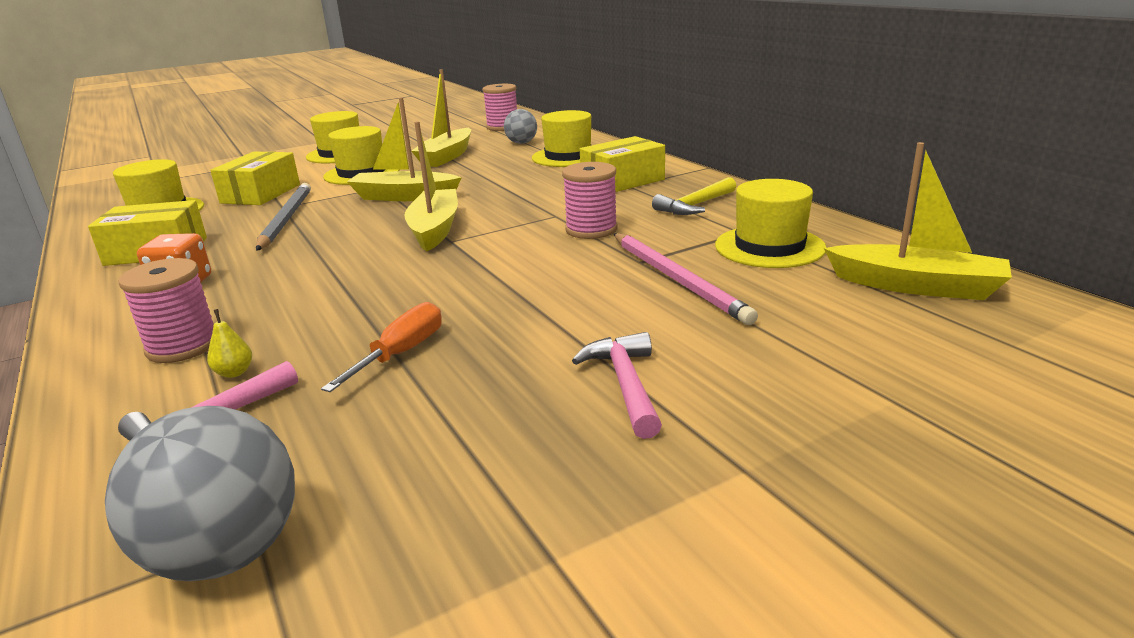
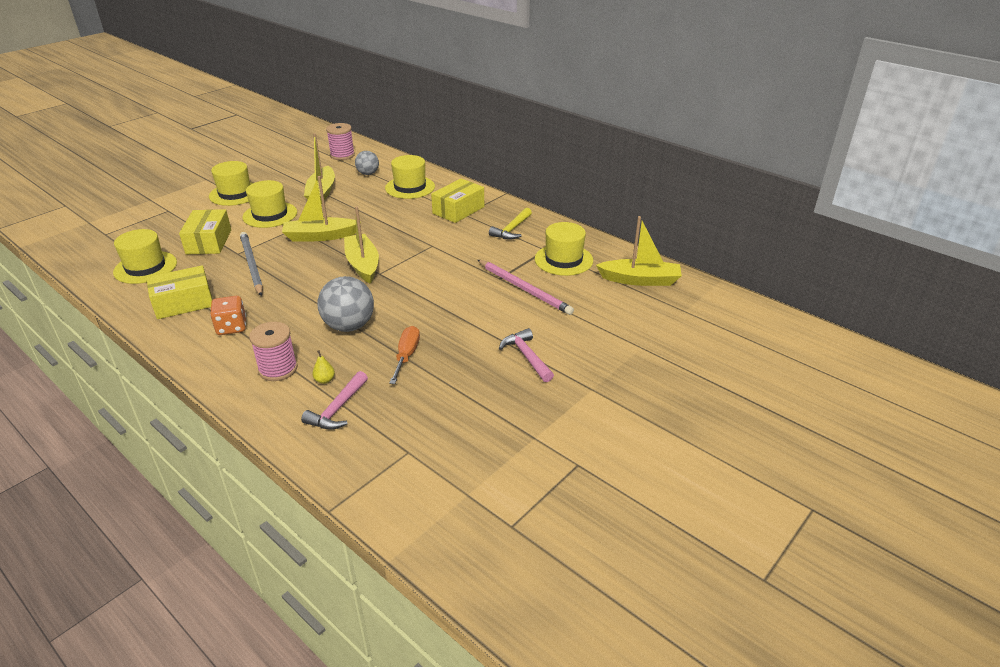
camera: 20 degrees left, 10 degrees up
grey ball [105,406,295,582] -> grey ball moved to [318,276,374,332]
pink spool [562,162,618,239] -> none

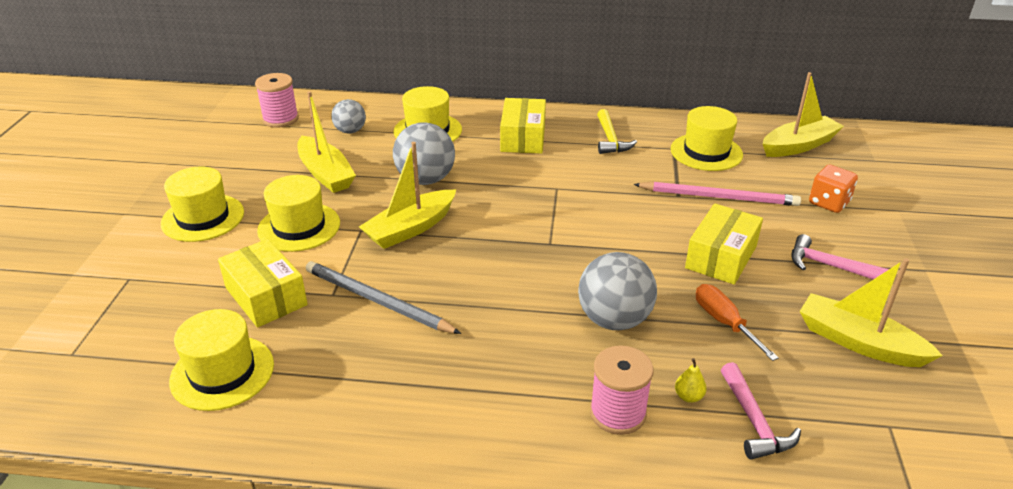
camera: 35 degrees left, 0 degrees up
yellow box [147,265,212,319] -> yellow box moved to [685,203,763,285]
orange dice [210,296,246,335] -> orange dice moved to [809,165,858,213]
yellow boat [344,206,379,284] -> yellow boat moved to [799,258,943,367]
none -> grey ball [393,122,455,185]

